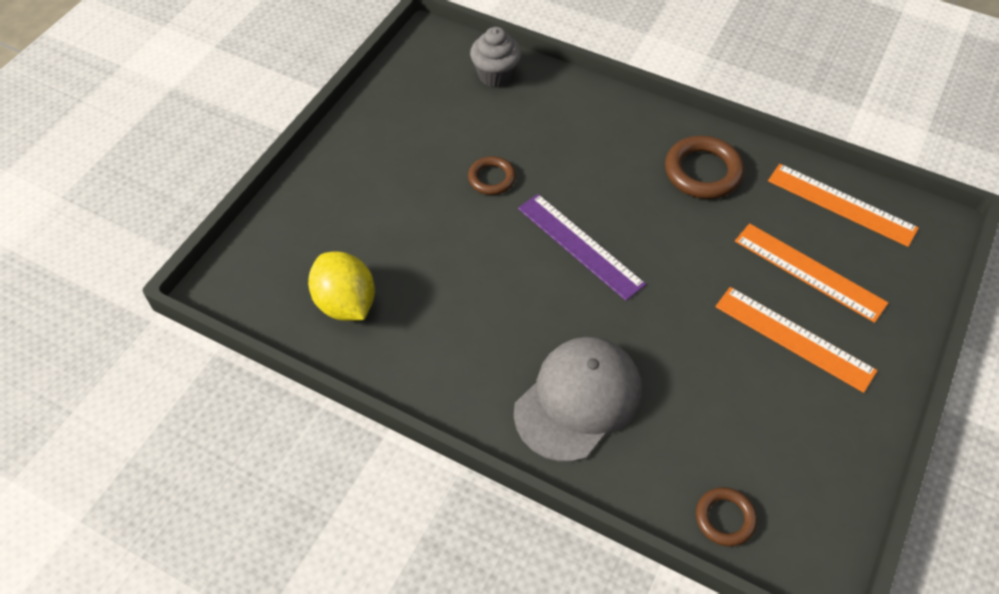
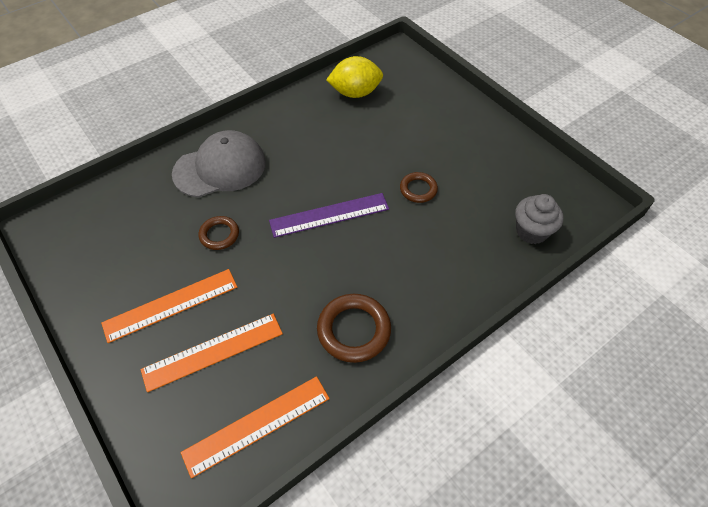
camera: 115 degrees right, 0 degrees up
grey cap [514,337,642,462] -> grey cap turned 90 degrees counterclockwise [172,130,266,198]
brown ring [696,487,757,546] -> brown ring moved to [199,216,239,250]

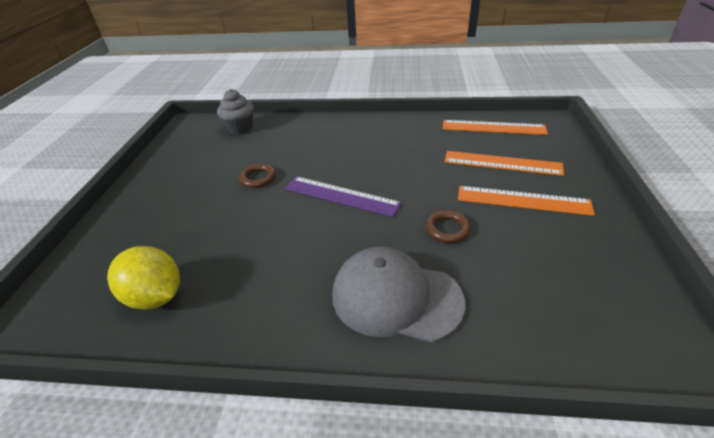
camera: 135 degrees left, 15 degrees down
brown ring [317,294,391,363] -> none

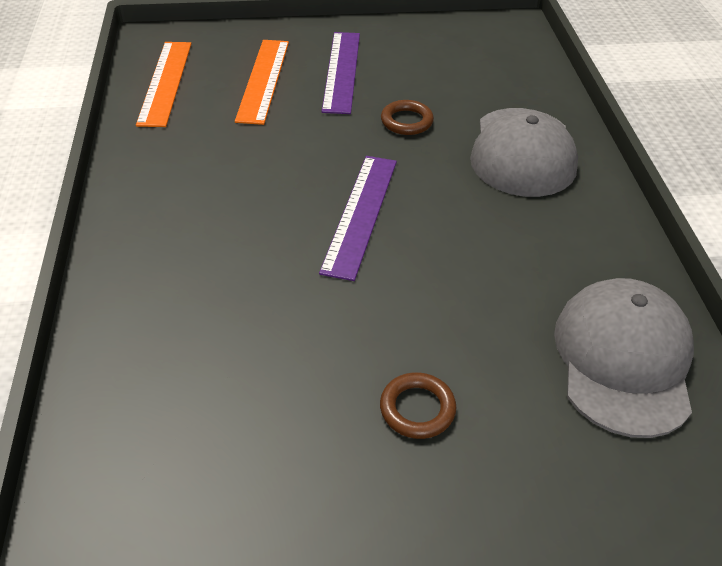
camera: 105 degrees left, 5 degrees up
yellow lemon [107,246,180,310] -> grey cap [554,278,694,438]
grey cupcake [217,89,254,134] -> none
brown ring [239,163,276,188] -> brown ring moved to [380,372,456,439]
orange ruler [458,186,595,216] -> purple ruler [322,32,360,114]

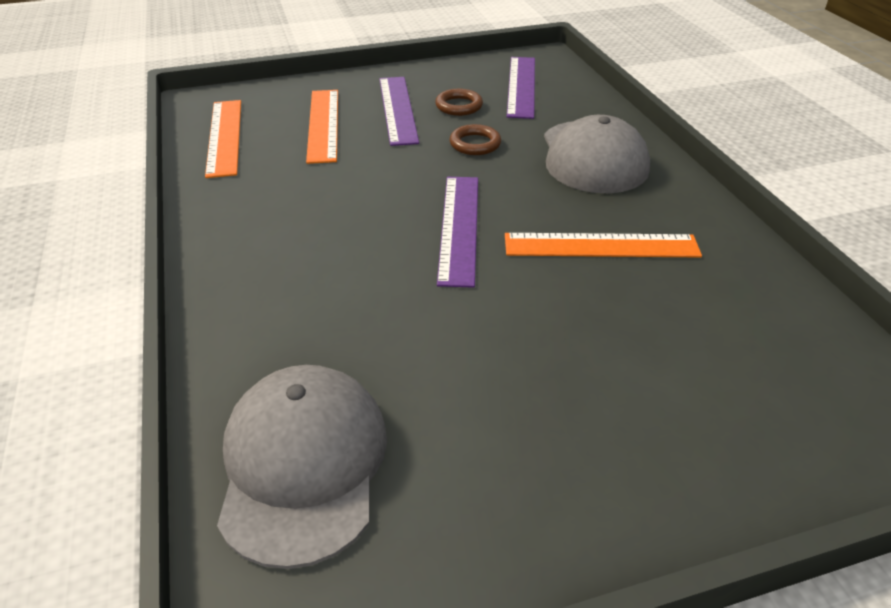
camera: 10 degrees left, 5 degrees down
brown ring [380,372,456,439] -> brown ring moved to [435,89,483,116]
grey cap [554,278,694,438] -> grey cap moved to [217,365,387,569]
none -> orange ruler [505,233,702,258]
none -> purple ruler [507,57,535,119]

